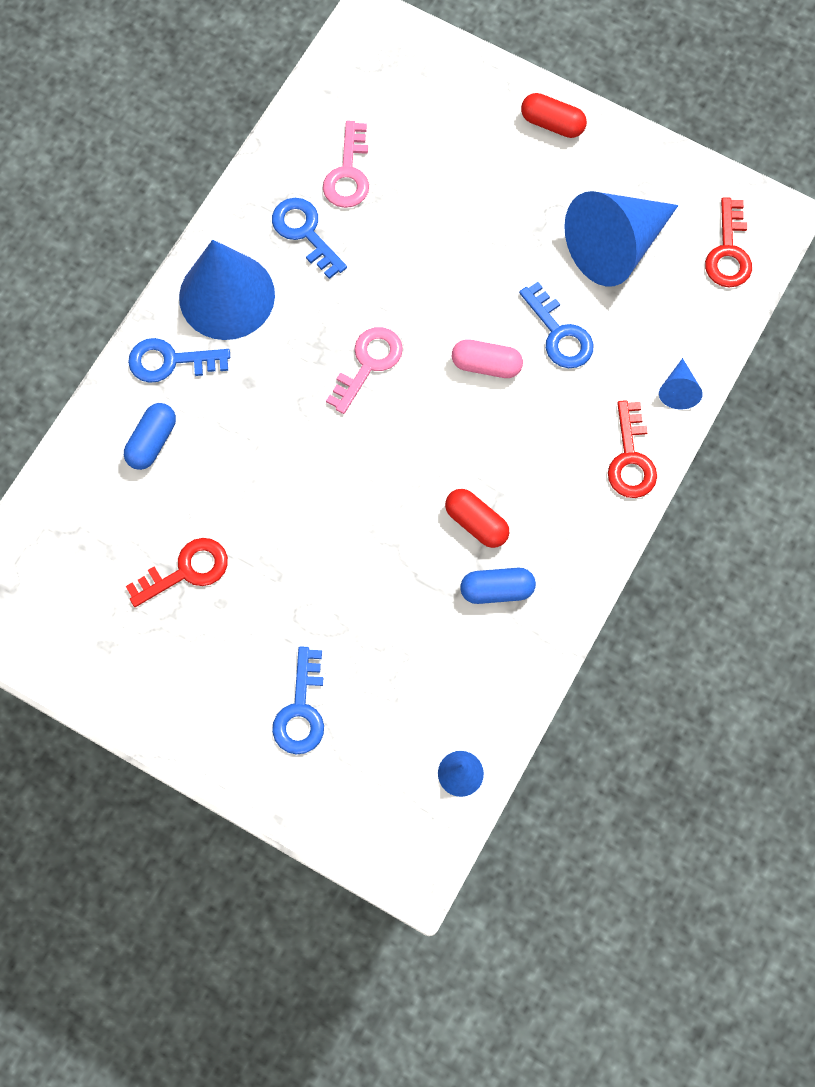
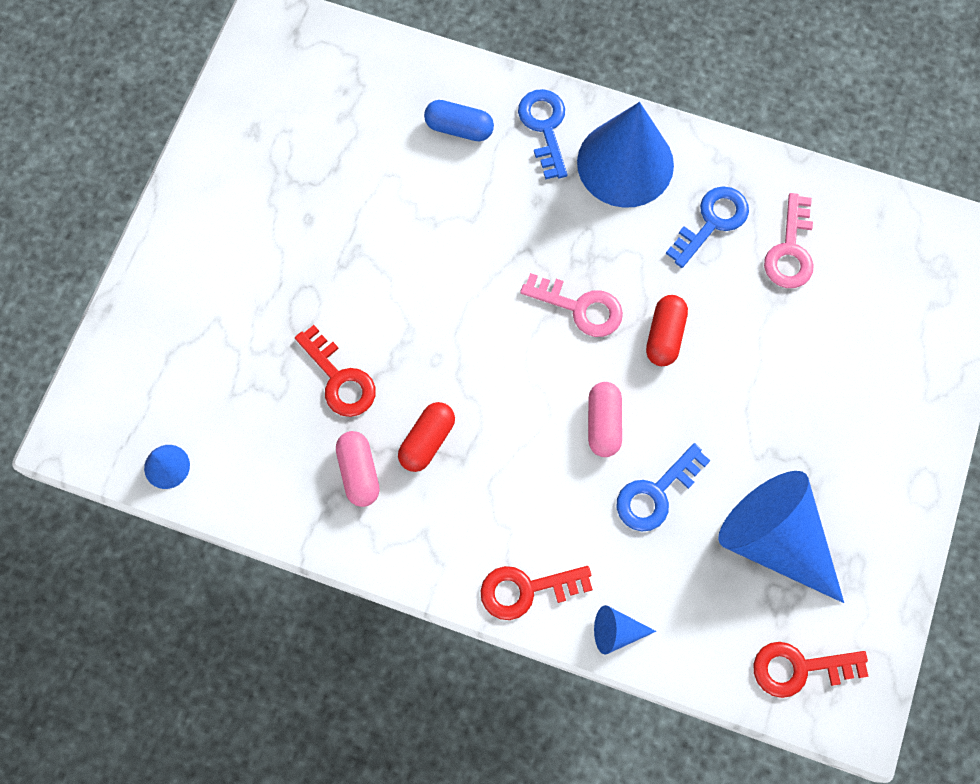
camera: 80 degrees right, 0 degrees up
red key [125,538,228,607] -> red key moved to [295,325,376,417]
blue key [272,646,324,755] -> none
pink key [323,121,369,208] -> pink key turned 75 degrees counterclockwise [764,193,814,288]
blue capsule [460,568,536,604] -> pink capsule [336,431,380,507]
red capsule [521,93,587,138] -> red capsule moved to [646,295,688,366]

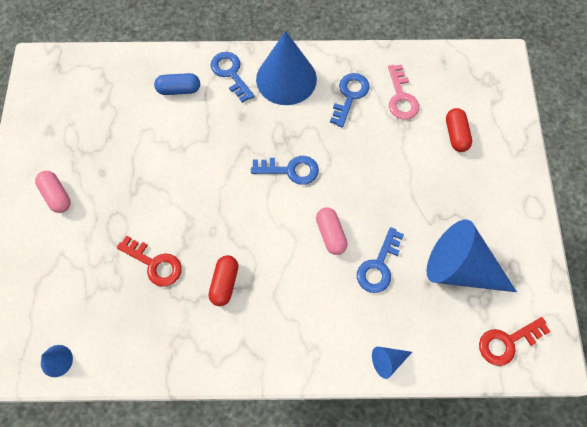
camera: 20 degrees left, 5 degrees down
pink capsule [336,431,380,507] -> pink capsule moved to [35,171,71,213]
red key [481,566,593,620] -> none
pink key [520,273,623,337] -> blue key [251,156,319,185]
red capsule [646,295,688,366] -> red capsule moved to [446,108,472,152]

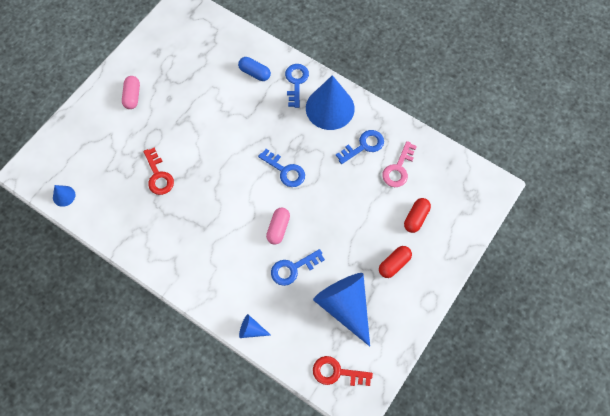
camera: 35 degrees right, 0 degrees up
red capsule [208,255,238,306] -> red capsule moved to [379,246,412,278]

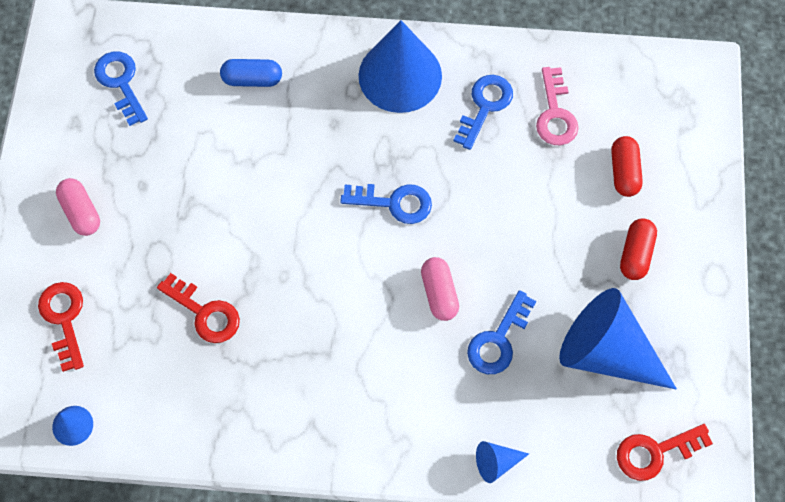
camera: 30 degrees left, 0 degrees up
blue key [285,64,309,108] -> blue key moved to [94,52,148,126]
none -> red key [38,282,84,372]

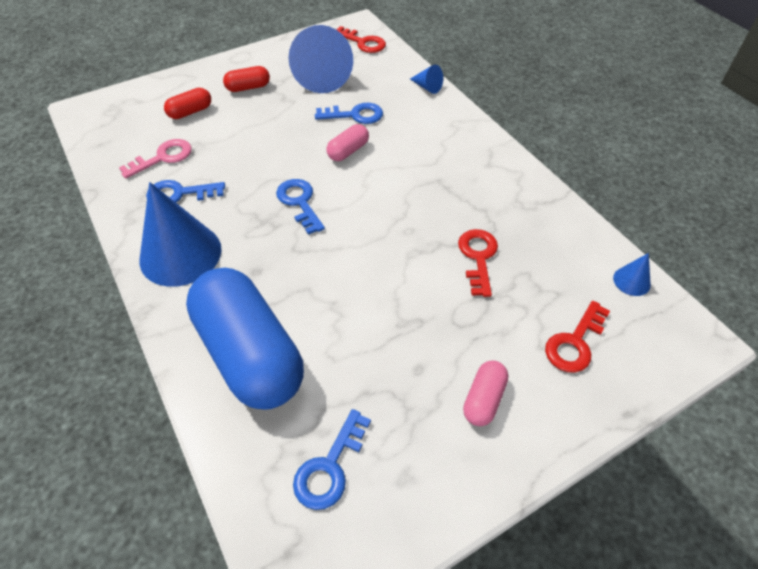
camera: 125 degrees left, 15 degrees down
blue capsule [220,59,282,87] -> blue capsule [186,268,304,410], size x2.39

